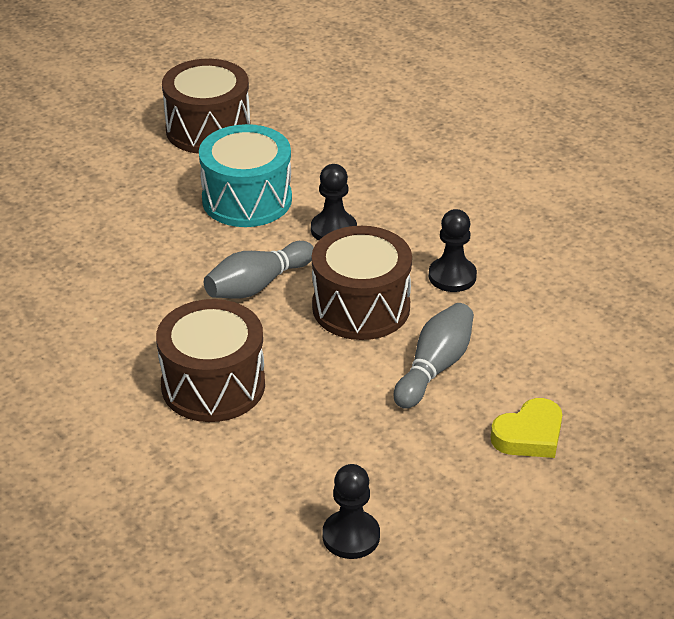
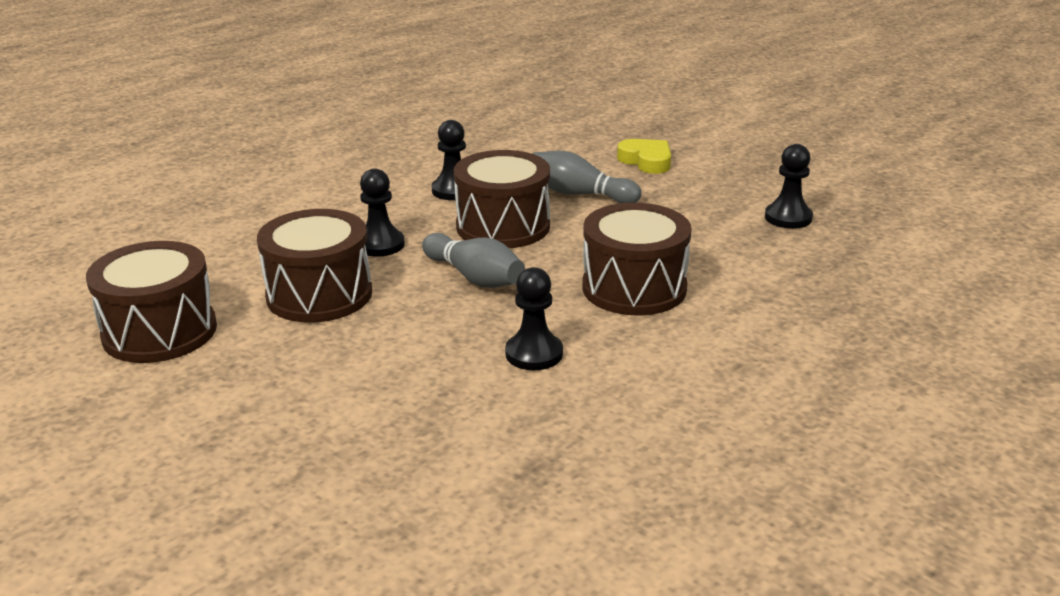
camera: 95 degrees left, 10 degrees down
turquoise drum [199,124,292,227] -> brown drum [257,209,372,323]
none -> black pawn [505,267,563,370]

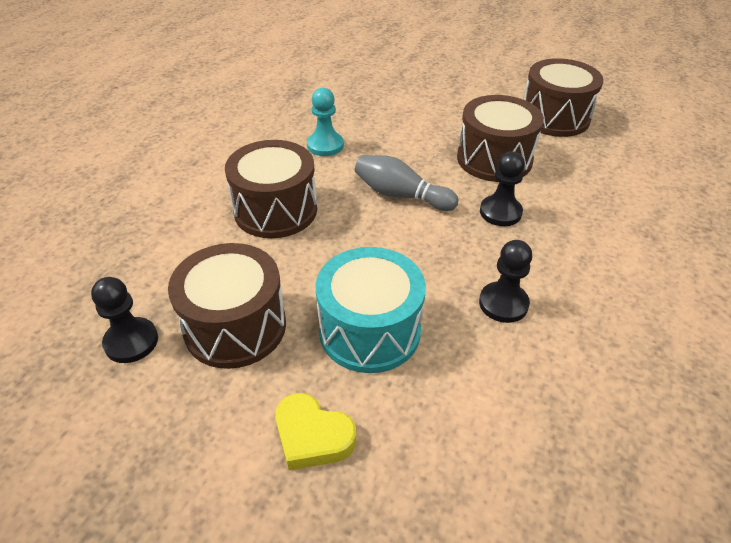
camera: 160 degrees right, 15 degrees up
brown drum [454,150,550,248] -> brown drum moved to [168,243,286,369]
black pawn [505,267,563,370] -> turquoise pawn [307,88,344,156]
grey bowling pin [533,151,642,203] -> turquoise drum [315,247,426,373]

